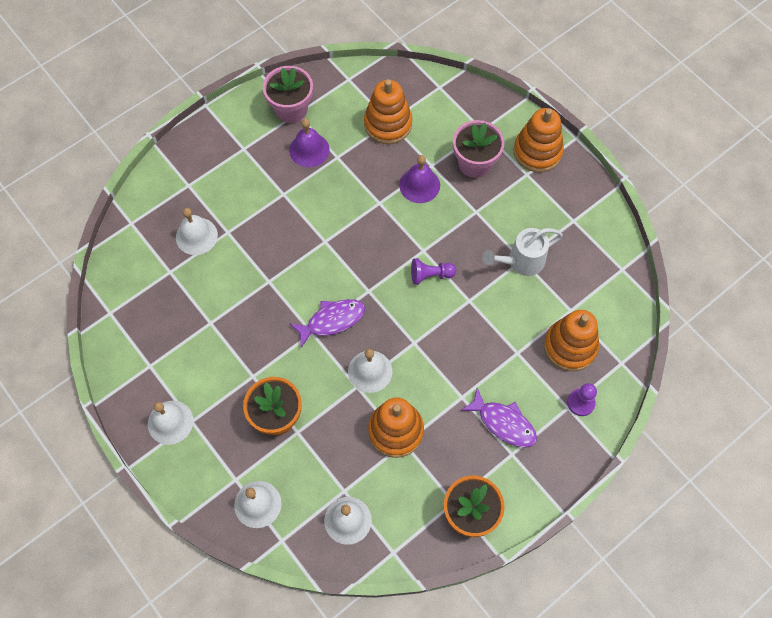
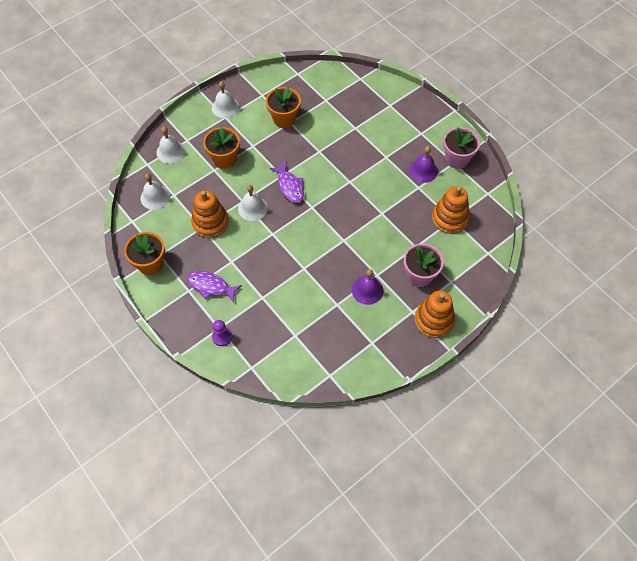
camera: 90 degrees right, 5 degrees down
white bell [176,208,218,255] -> none
purple bell [399,155,440,203] -> purple bell moved to [352,269,383,305]
purple pawn [411,258,456,285] -> none
purple fish [460,388,537,448] -> purple fish turned 75 degrees clockwise [187,271,242,303]
white watering can [483,228,563,276] -> none
orange stacking toy [544,310,599,371] -> none
none -> orange flower pot [266,87,301,128]

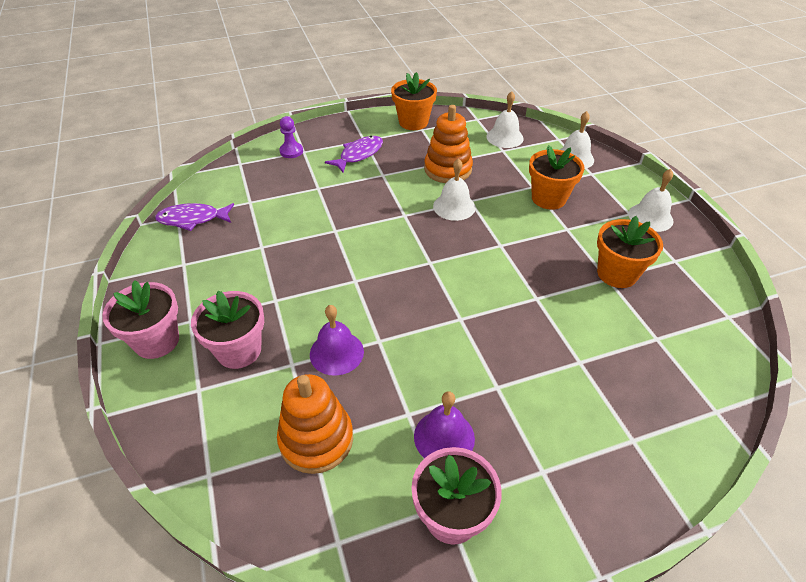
camera: 110 degrees right, 15 degrees down
purple fish [270,162,304,203] -> purple fish moved to [155,203,234,231]
purple bell [352,269,383,305] -> purple bell moved to [310,305,364,376]
orange stacking toy [415,291,455,338] -> pink flower pot [102,280,179,359]

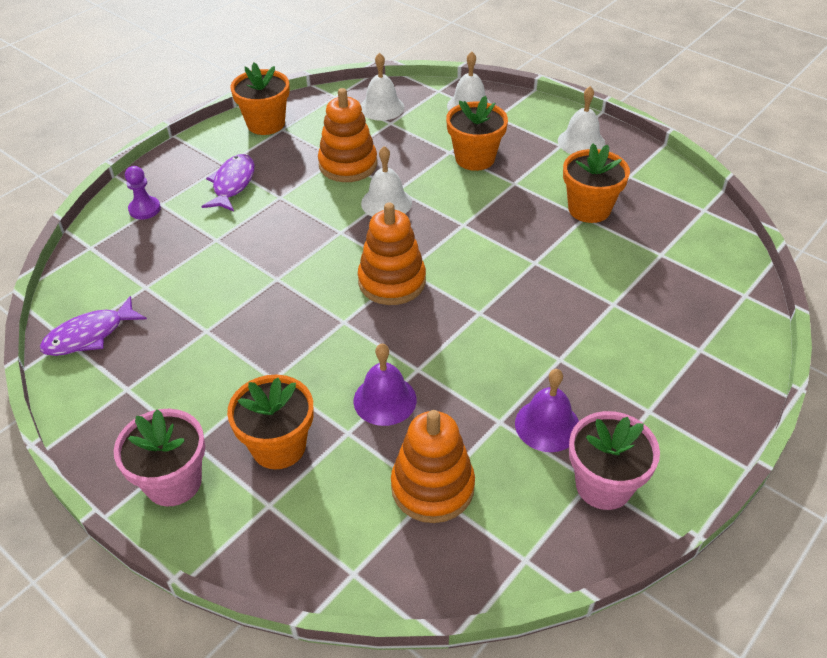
camera: 30 degrees left, 0 degrees up
pink flower pot [191,290,264,369] -> orange flower pot [227,375,313,469]
none -> orange stacking toy [358,202,426,305]

